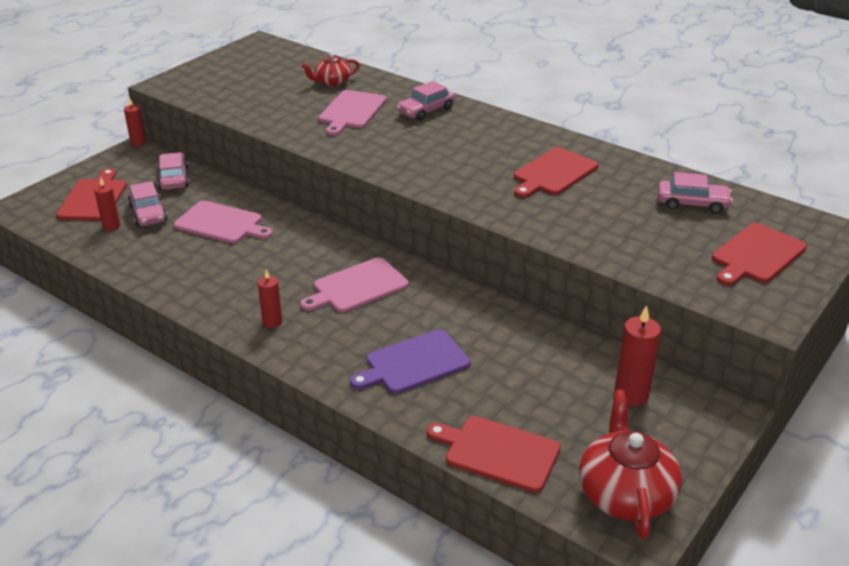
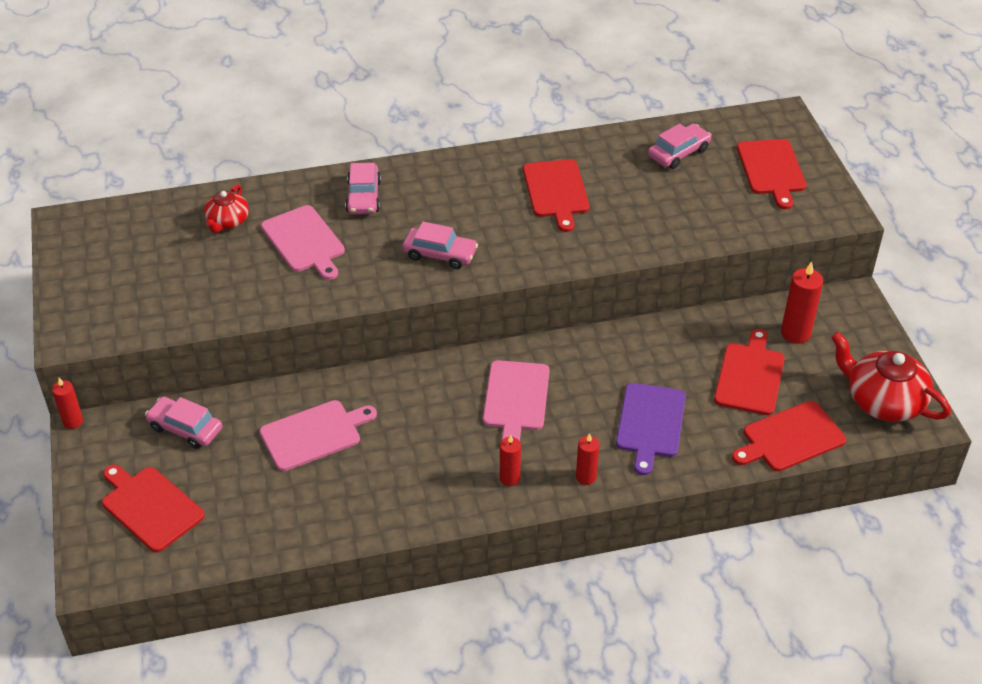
camera: 50 degrees left, 10 degrees up
red candle [94,177,120,231] -> red candle moved to [576,433,599,485]
pink car [128,181,167,227] -> pink car moved to [402,222,478,269]
none -> red cutting board [714,329,785,415]

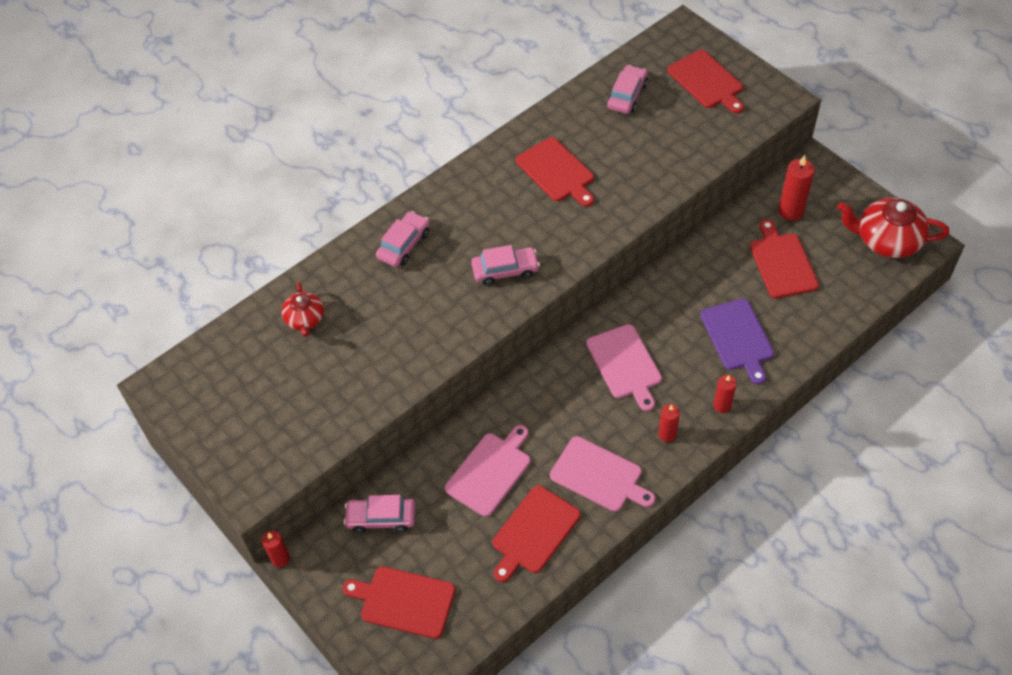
camera: 25 degrees left, 10 degrees up
pink cutting board [261,205,345,280] -> pink cutting board moved to [550,436,655,512]
pink car [345,163,381,214] -> pink car turned 120 degrees counterclockwise [376,211,430,267]
red cutting board [732,401,846,471] -> red cutting board moved to [492,485,581,582]

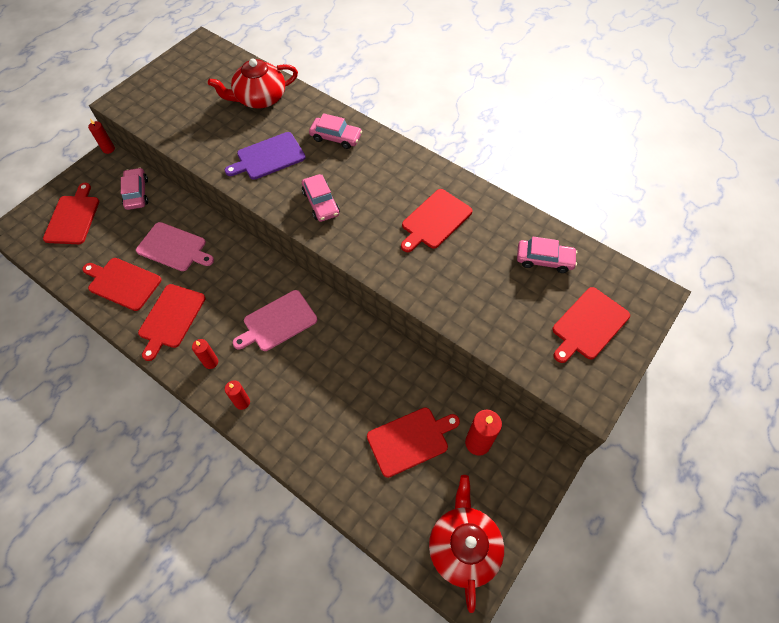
camera: 75 degrees right, 5 degrees up
red teapot [282,282,324,337] -> red teapot [208,58,298,109], size x1.72
pink cutting board [550,436,655,512] -> red cutting board [138,284,206,361]
purple cutting board [700,299,774,384] -> purple cutting board moved to [225,132,306,180]

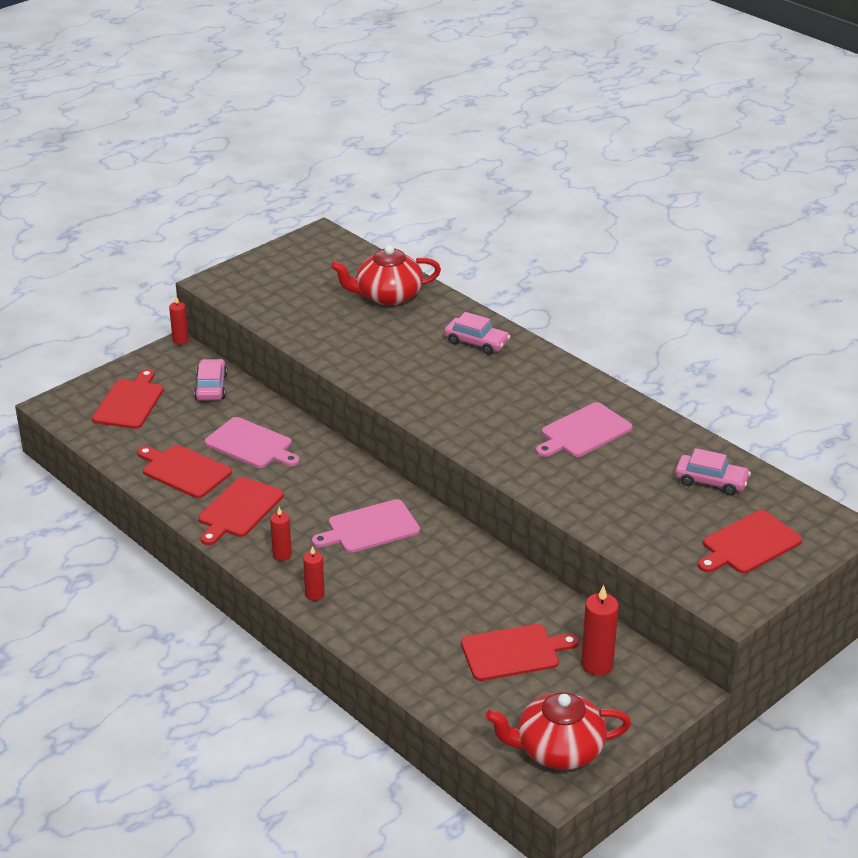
camera: 10 degrees right, 25 degrees down
purple cutting board [225,132,306,180] -> none
pink car [302,174,340,222] -> none
red cutting board [401,189,472,252] -> pink cutting board [536,402,632,457]
red teapot [429,475,504,613] -> red teapot turned 105 degrees counterclockwise [485,692,631,770]

